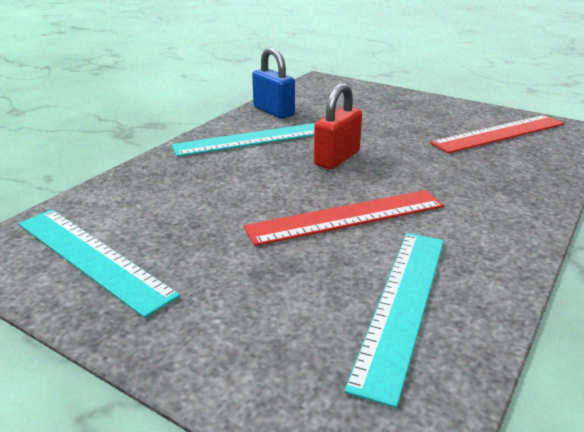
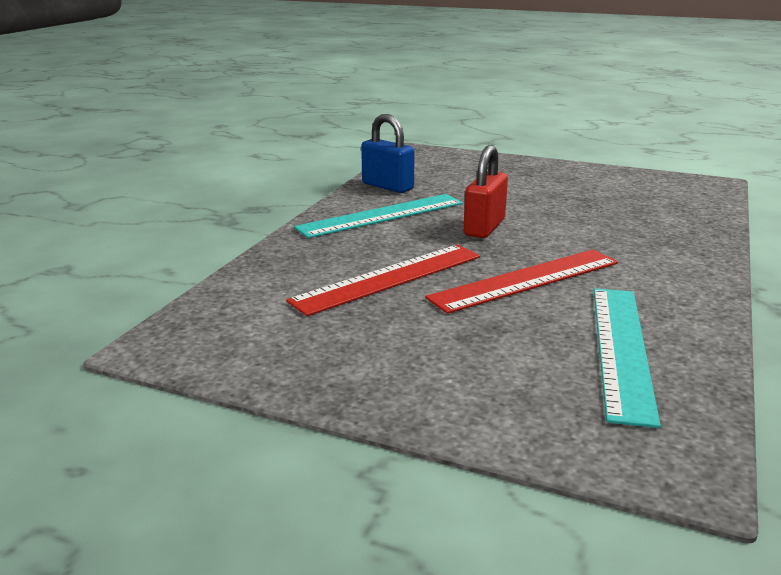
camera: 10 degrees left, 5 degrees down
turquoise ruler [19,210,180,318] -> none
red ruler [430,115,565,153] -> red ruler moved to [286,245,480,316]

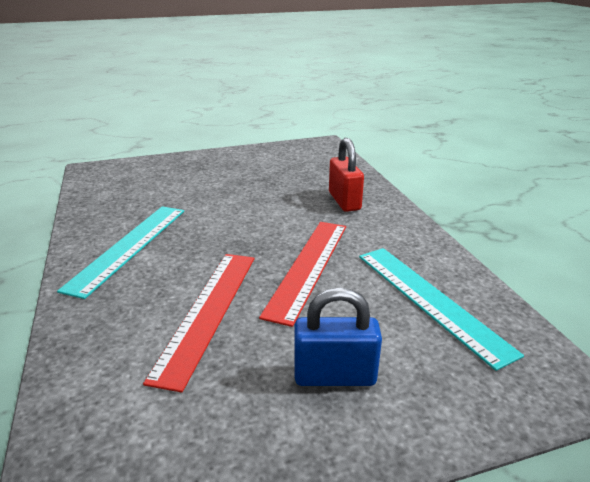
camera: 40 degrees left, 5 degrees up
blue padlock [361,114,415,193] -> blue padlock moved to [294,287,382,386]
red padlock [464,145,508,238] -> red padlock moved to [329,138,364,212]

